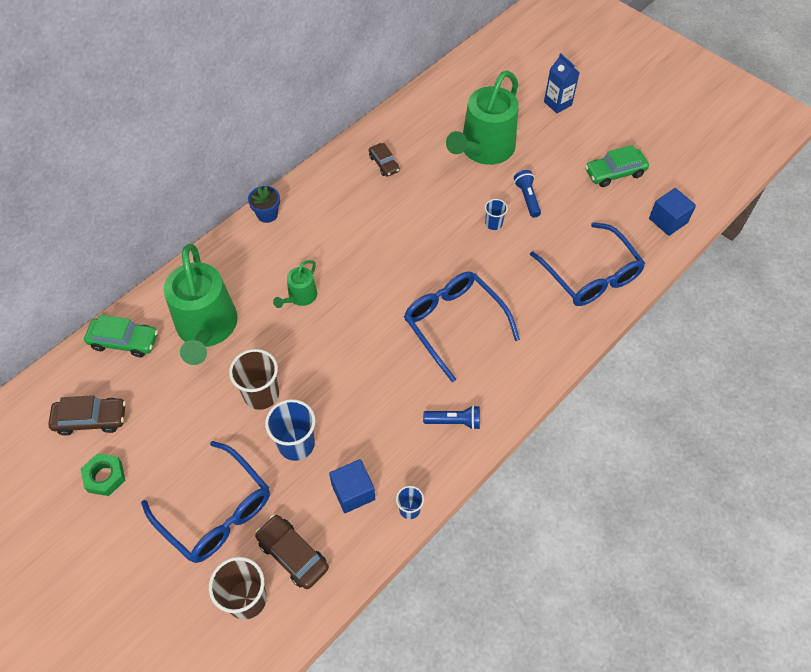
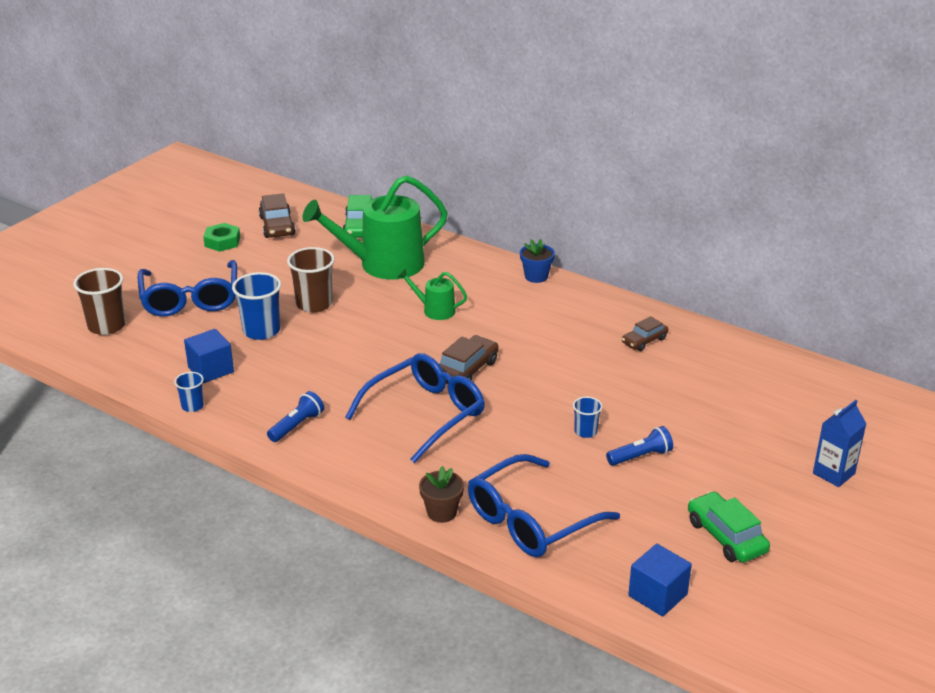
camera: 80 degrees right, 25 degrees down
blue glasses [141,441,270,563] -> blue glasses turned 45 degrees counterclockwise [138,260,237,316]
brown car [255,515,329,589] -> brown car moved to [439,335,499,384]
blue flashlight [423,405,480,430] -> blue flashlight turned 135 degrees counterclockwise [267,391,324,442]
green watering can [446,70,519,165] -> none
none -> brown flower pot [419,466,464,523]

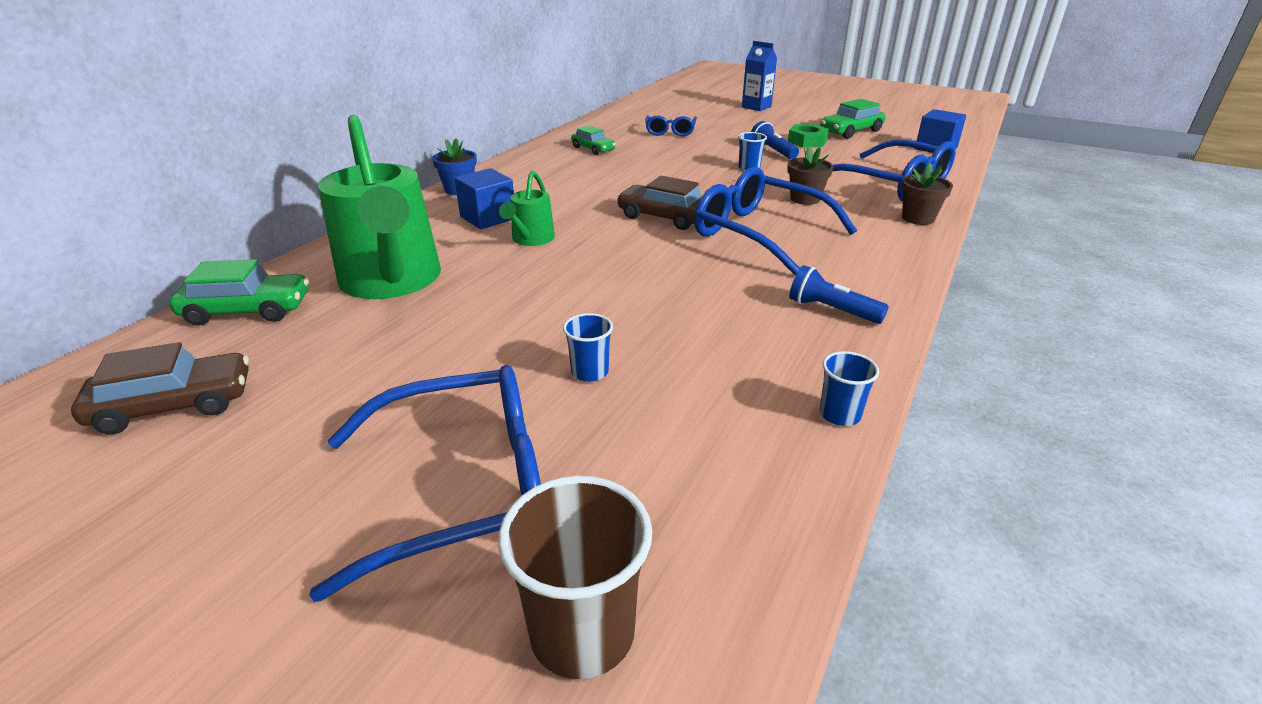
camera: 95 degrees left, 0 degrees up
blue cube [184,329,234,383] -> blue cube moved to [454,168,514,229]
green nut [203,223,240,252] -> green nut moved to [788,124,829,148]
blue cup [232,272,281,340] -> blue cup [563,313,613,382], size x0.55
brown cup [287,247,335,313] -> none
brown car [622,316,668,351] -> green car [571,125,615,155]
none -> blue glasses [645,115,697,137]
none -> brown flower pot [787,146,834,205]

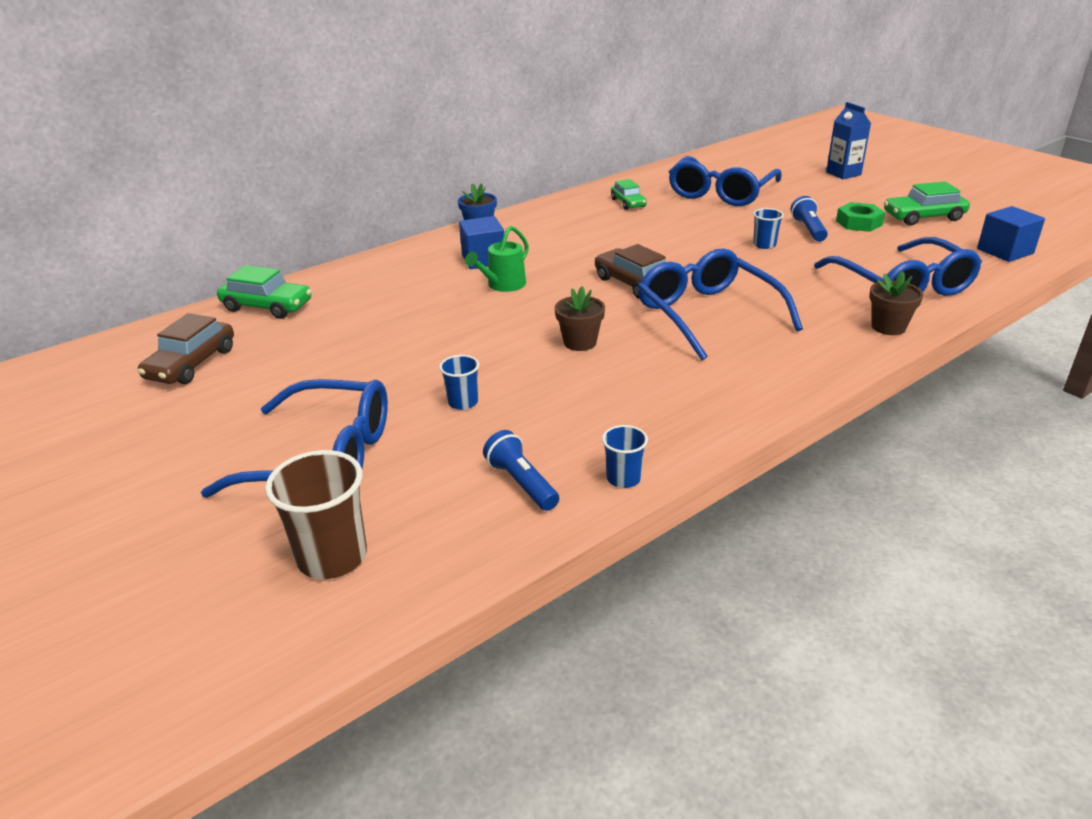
camera: 25 degrees right, 0 degrees up
brown car [71,342,249,435] -> brown car turned 105 degrees clockwise [138,313,234,384]
green watering can [318,115,441,299] -> none
blue glasses [645,115,697,137] -> blue glasses [669,156,782,206], size x1.85
brown flower pot [787,146,834,205] -> brown flower pot moved to [555,286,605,351]
blue flashlight [789,265,889,324] -> blue flashlight moved to [483,430,559,511]

